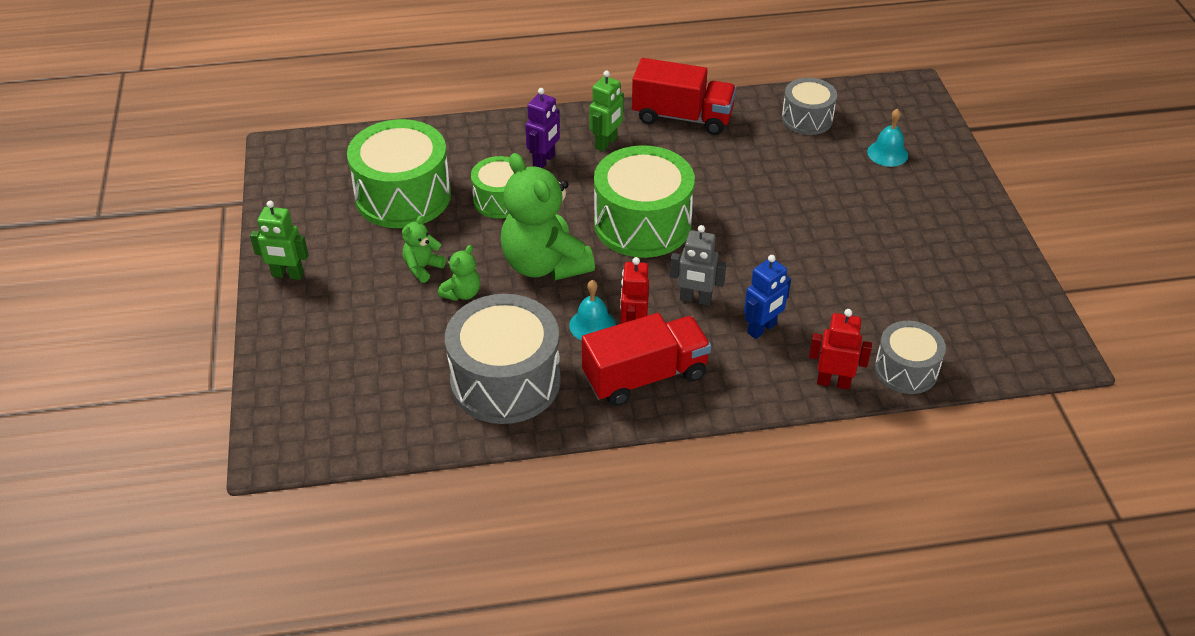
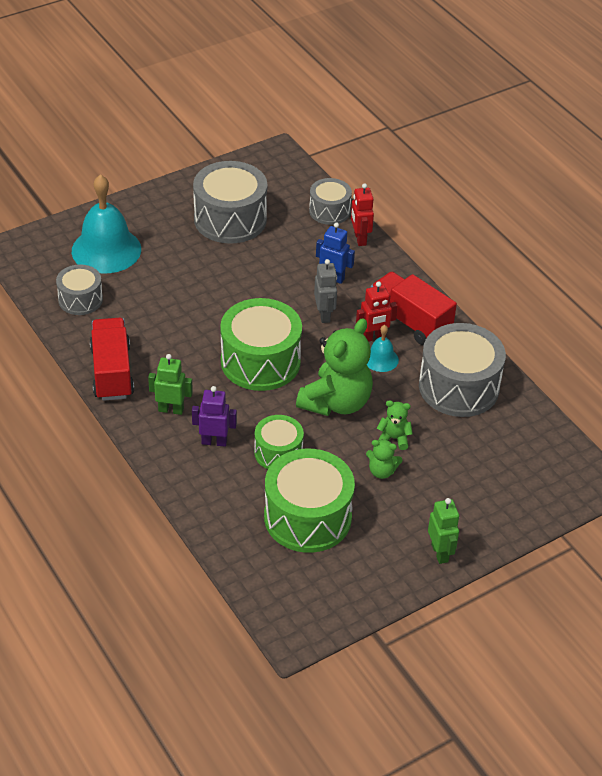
camera: 115 degrees left, 0 degrees up
turquoise bell [867,108,908,167] -> turquoise bell [72,174,141,274], size x2.11
none -> grey drum [193,161,267,244]

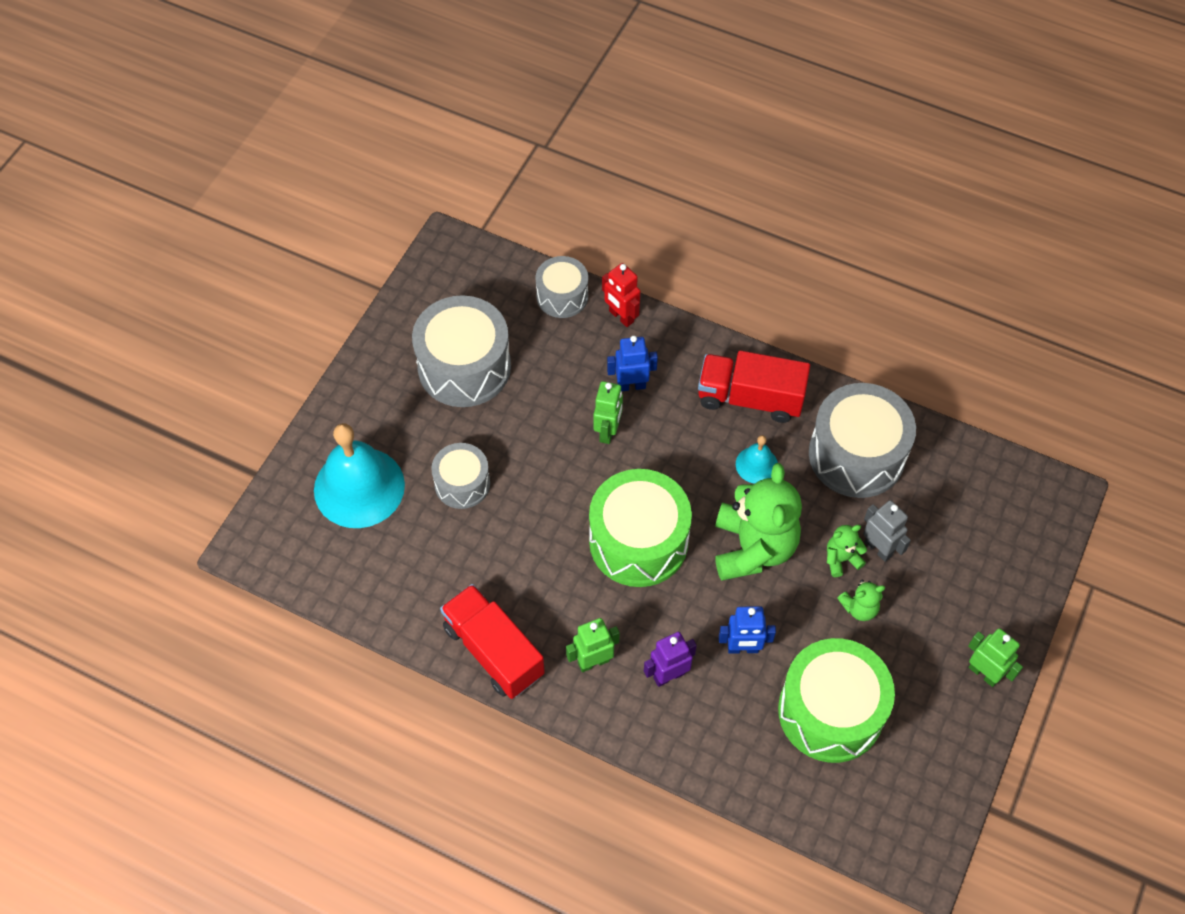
camera: 30 degrees left, 15 degrees up
grey drum [56,264,103,315] -> grey drum moved to [431,443,490,509]
green drum [254,415,304,469] -> blue robot [719,606,776,654]
grey robot [314,259,337,323] -> grey robot moved to [863,500,911,562]
red robot [356,282,397,341] -> none
none -> green robot [593,381,623,444]

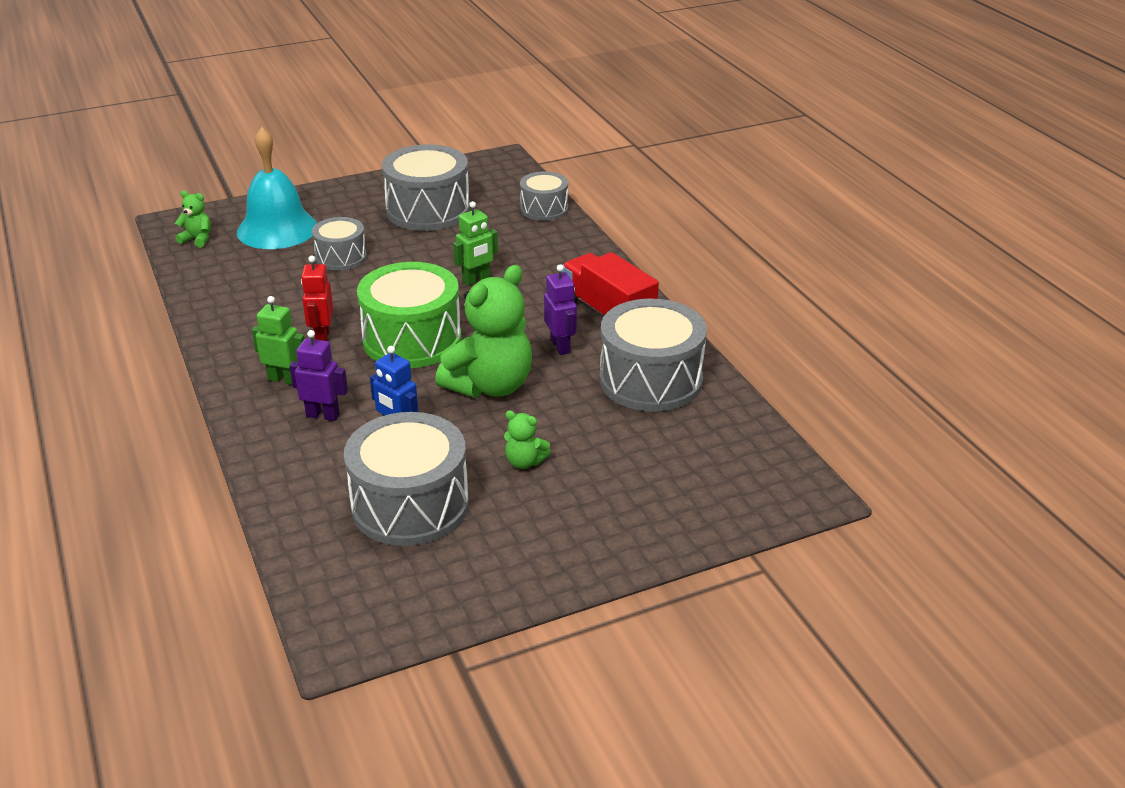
camera: 40 degrees right, 25 degrees down
red truck [440,584,545,699] -> none
red robot [602,263,640,327] -> red robot moved to [301,256,333,341]
blue robot [607,336,658,391] -> none
turquoise bell [736,435,778,484] -> purple robot [544,264,577,355]
green drum [778,638,895,763] -> grey drum [344,412,469,546]
green teddy bear [827,525,867,577] -> green teddy bear moved to [175,191,211,248]
grey robot [863,500,911,562] -> none
green robot [968,628,1023,687] -> none

